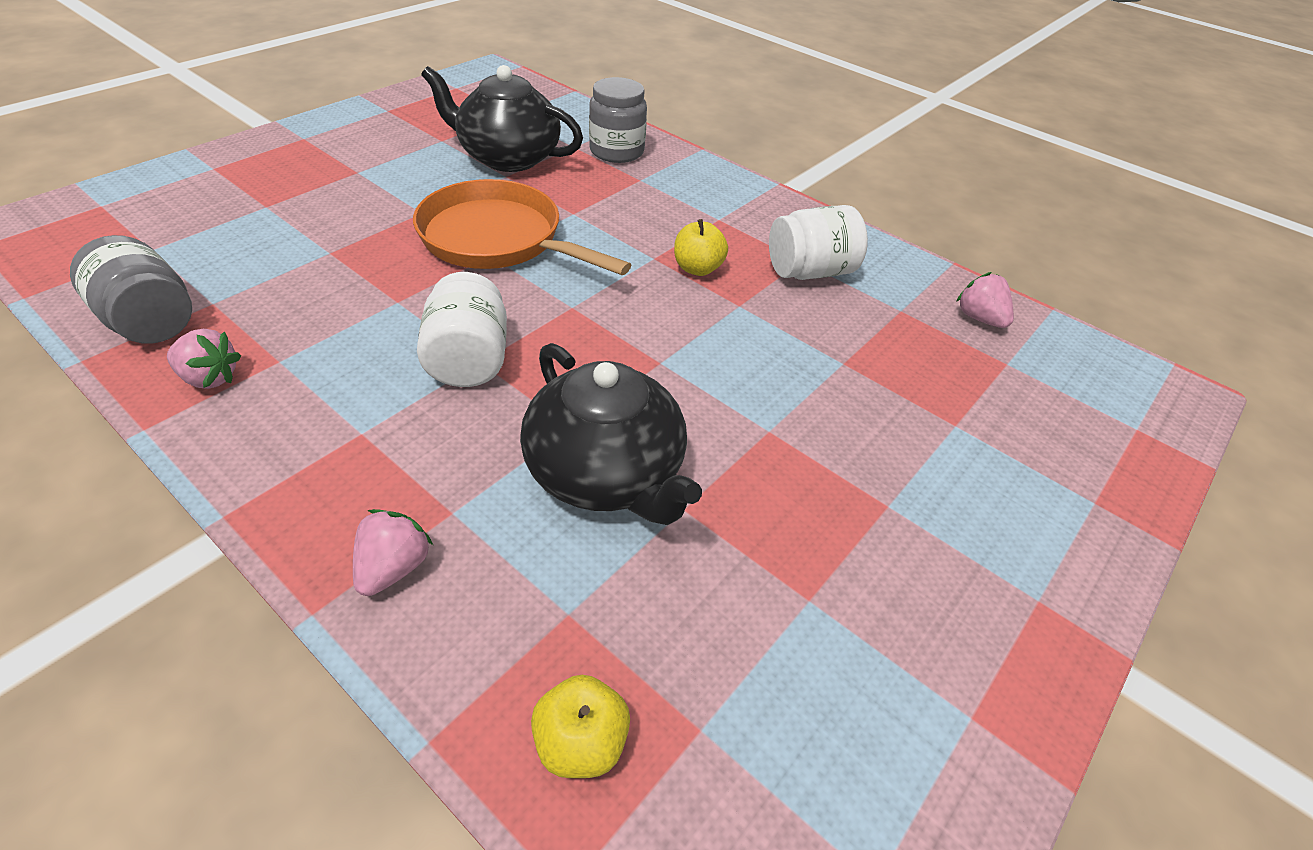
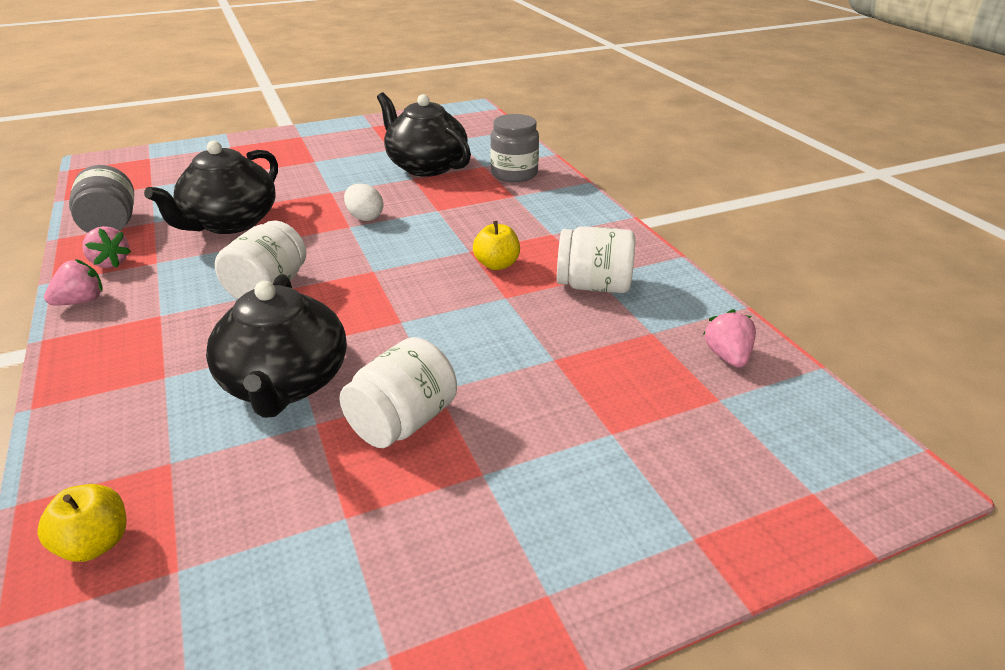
camera: 30 degrees right, 10 degrees down
pink strawberry [353,509,433,596] -> pink strawberry moved to [44,259,103,305]
orange pan [413,179,631,275] -> white egg [344,183,383,221]
none -> black teapot [144,141,278,234]
none -> white jar [339,337,457,448]

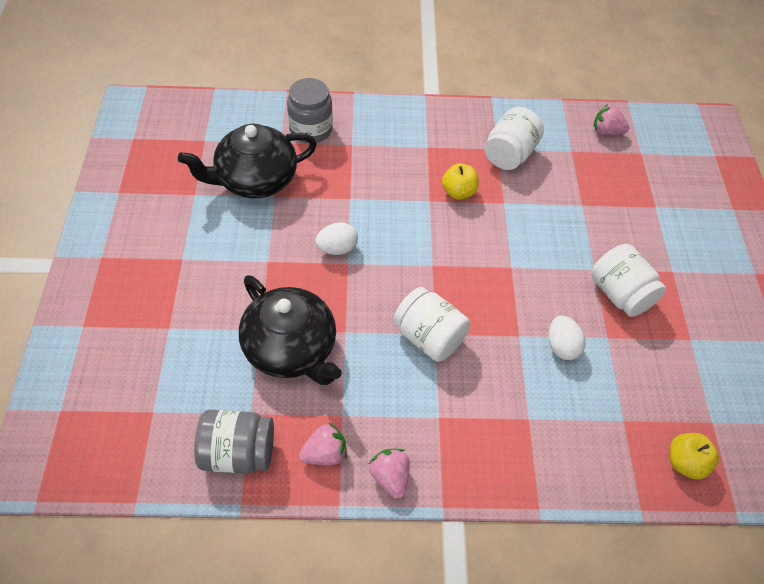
camera: 70 degrees left, 20 degrees up
black teapot [206,274,347,418] -> white egg [548,316,585,360]

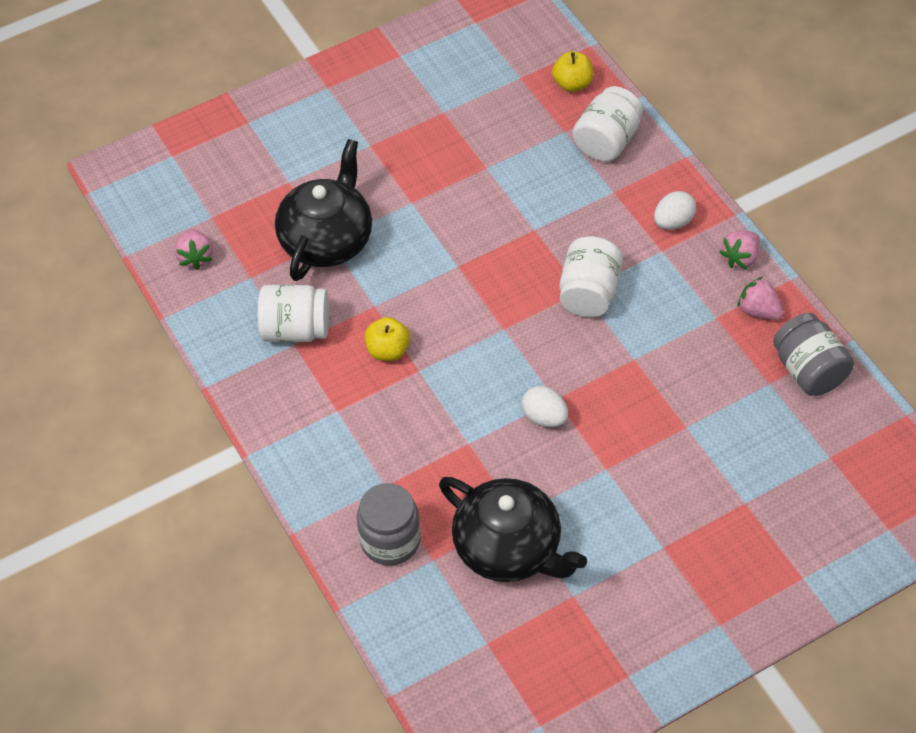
camera: 115 degrees left, 0 degrees up
black teapot [239,275,342,385] -> black teapot moved to [275,139,372,281]
white egg [548,316,585,360] -> white egg moved to [654,191,696,230]
white jar [591,244,666,317] -> white jar moved to [573,86,643,162]

